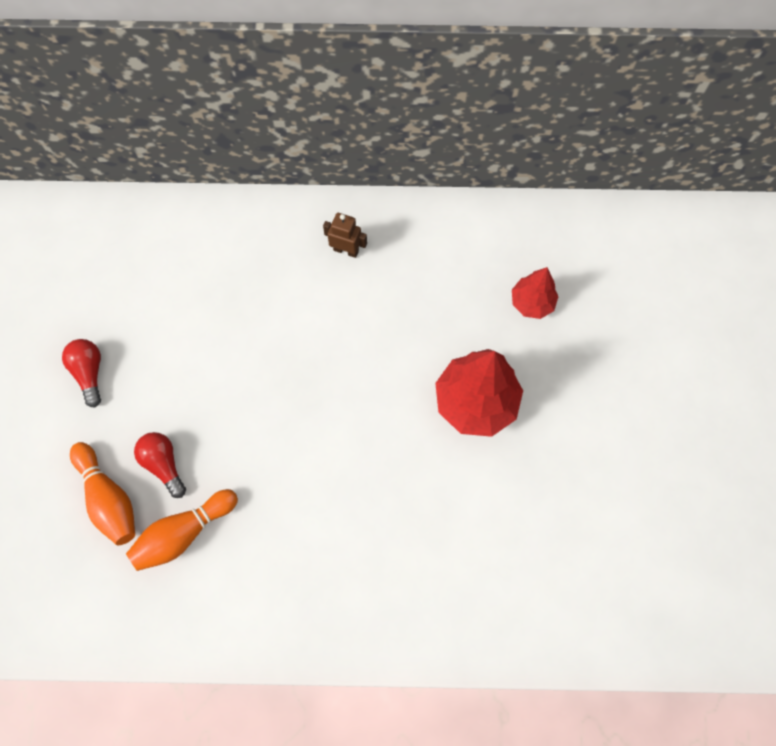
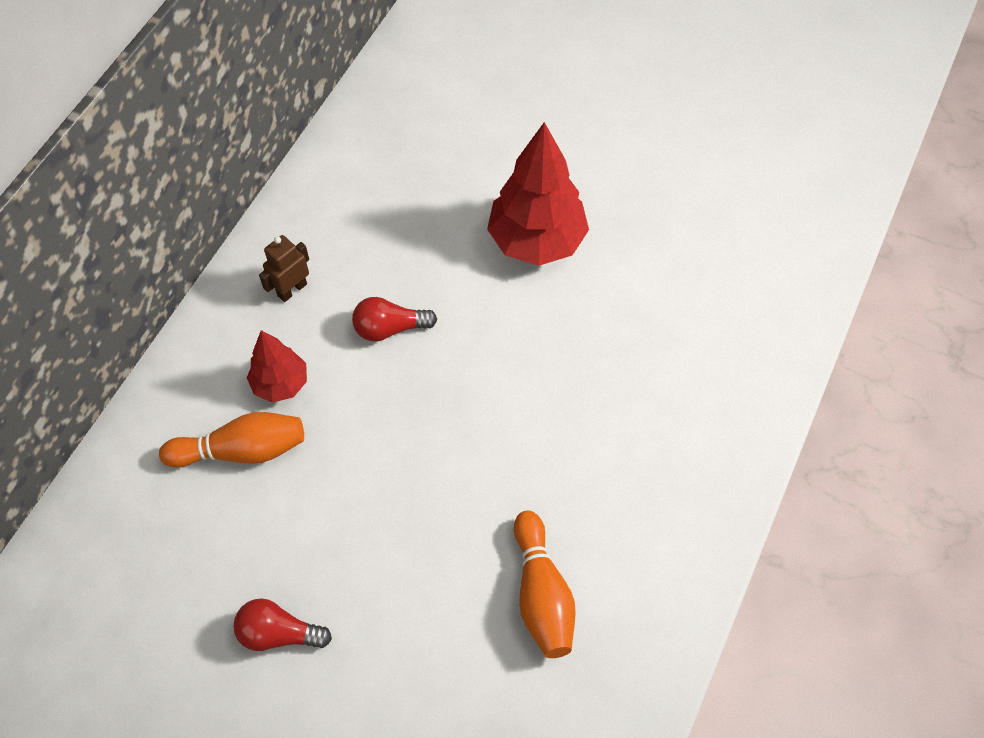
camera: 65 degrees left, 10 degrees down
orange bowling pin [70,442,135,545] -> orange bowling pin moved to [159,412,304,468]
red light bulb [134,432,186,498] -> red light bulb moved to [352,297,437,341]
red tree [512,267,559,319] -> red tree moved to [247,330,307,403]

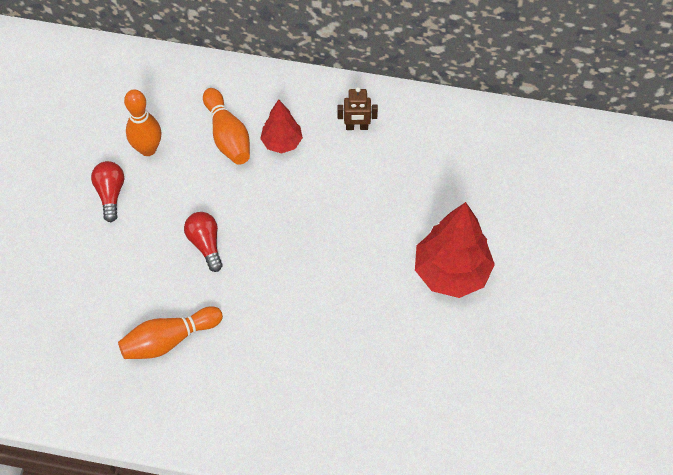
camera: 75 degrees right, 0 degrees up
brown robot [259,235,309,302] -> brown robot turned 150 degrees clockwise [337,87,378,130]
red light bulb [352,297,437,341] -> red light bulb moved to [184,212,223,272]
none -> orange bowling pin [124,89,161,156]

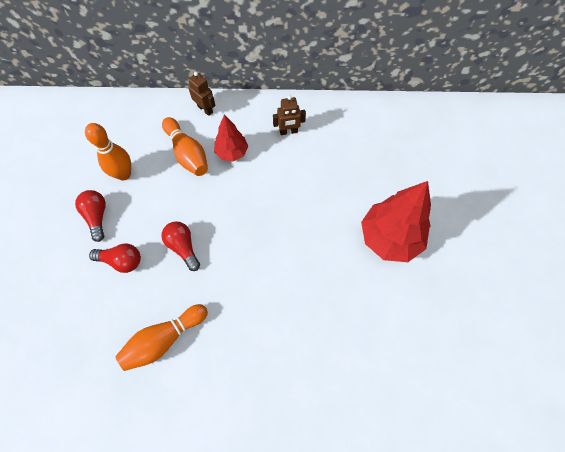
camera: 10 degrees left, 5 degrees up
none -> red light bulb [89,243,141,273]
none -> brown robot [188,72,216,116]

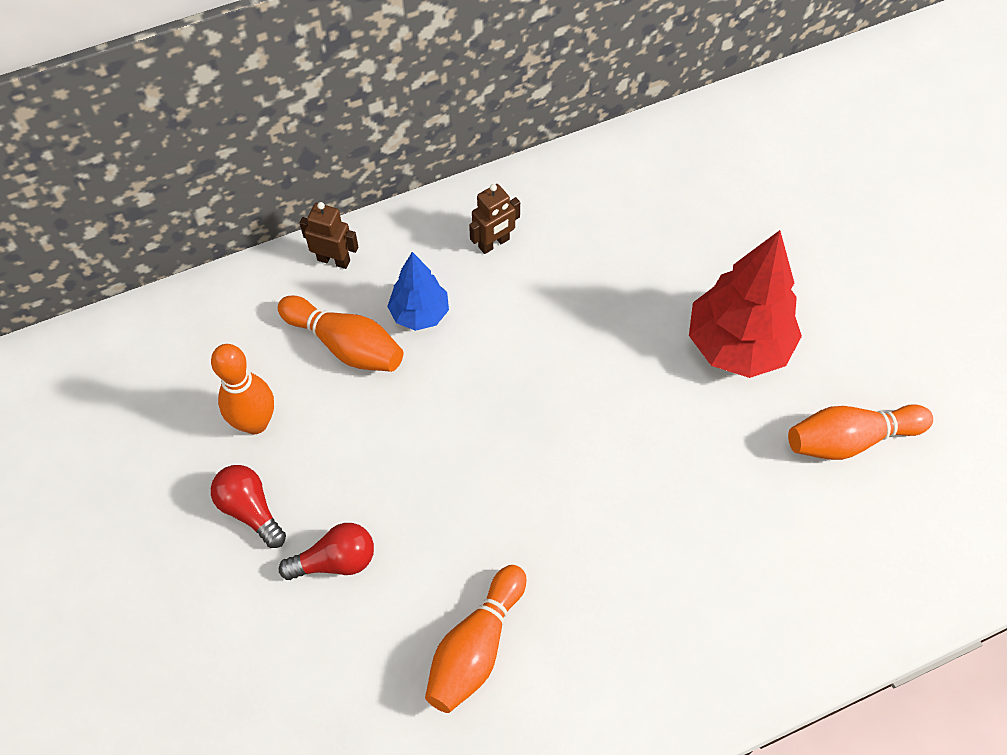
camera: 25 degrees left, 5 degrees down
red light bulb [161,221,200,271] -> none
red tree [214,114,248,161] -> blue tree [387,252,449,331]
none -> orange bowling pin [788,404,933,460]

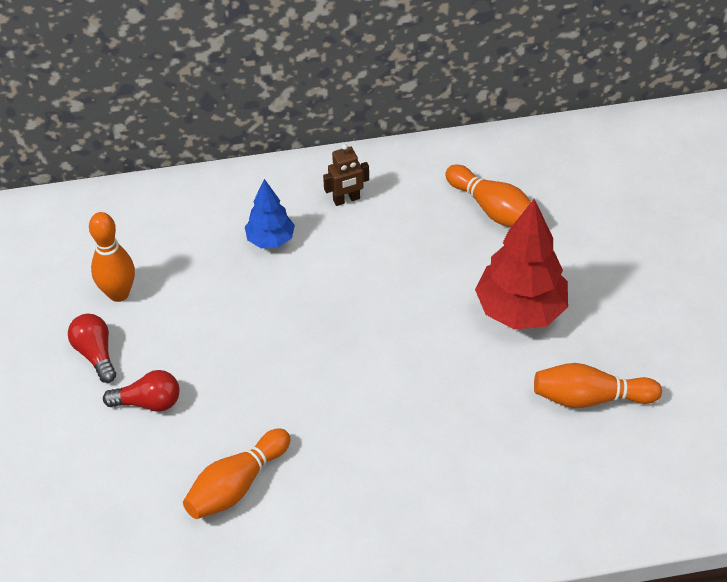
camera: 15 degrees right, 10 degrees down
orange bowling pin [278,295,403,372] -> orange bowling pin moved to [446,164,531,227]
brown robot [300,202,358,269] -> none

